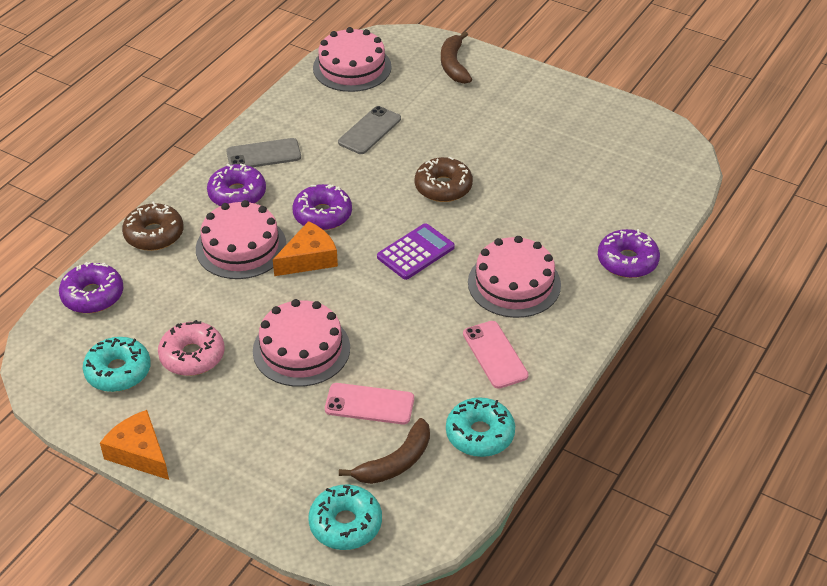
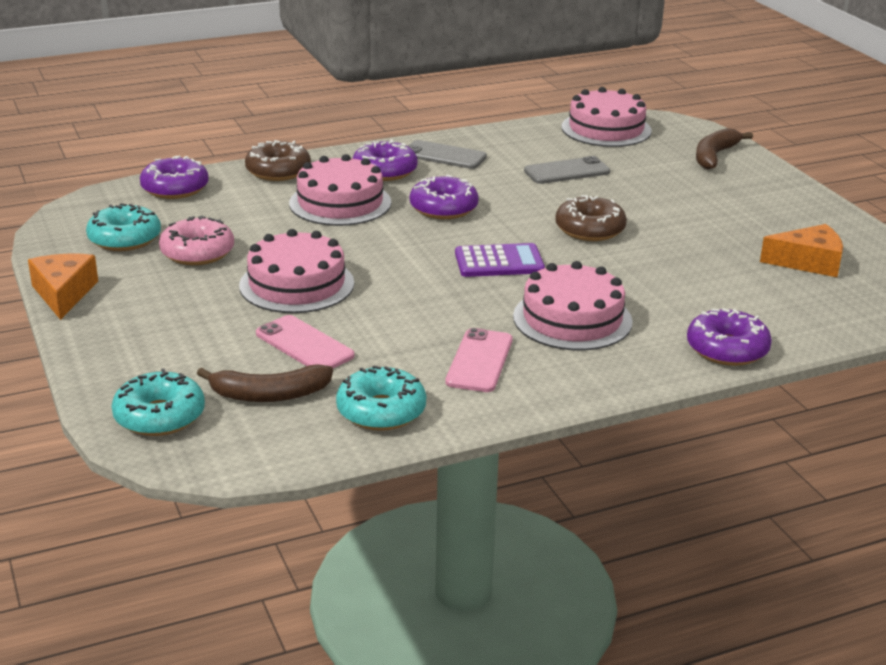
camera: 35 degrees right, 15 degrees down
orange cheese [273,221,338,276] -> orange cheese moved to [760,224,843,277]

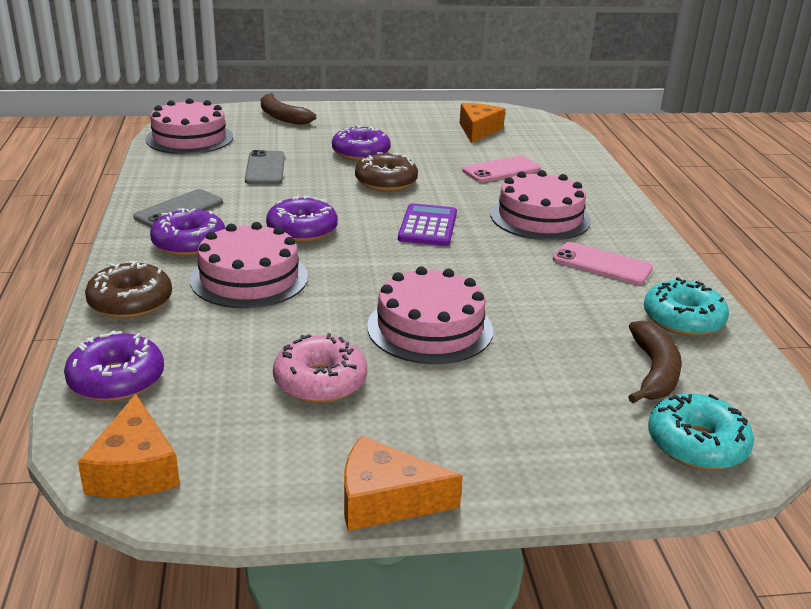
camera: 75 degrees left, 0 degrees up
turquoise donut [86,203,161,251] -> none
pink phone [256,315,355,368] -> pink phone moved to [462,156,541,182]
purple donut [687,308,772,366] -> purple donut moved to [332,125,391,161]
none -> orange cheese [78,394,180,497]

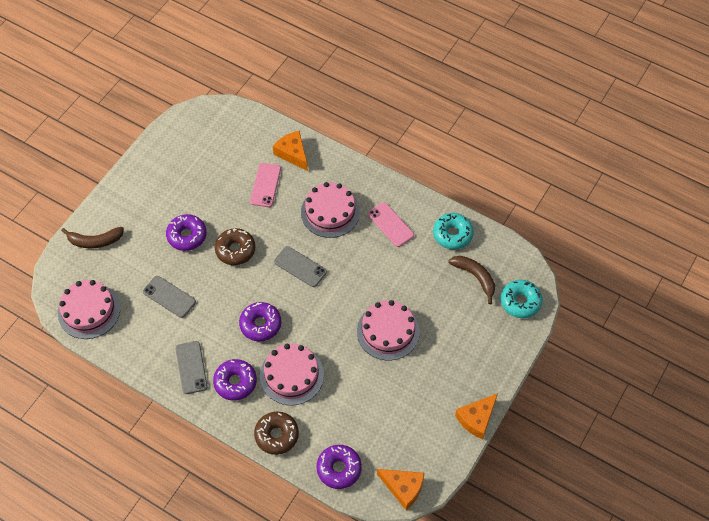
camera: 50 degrees left, 30 degrees up
pink donut [273,333,367,403] -> none
purple calculator [398,203,457,246] -> grey phone [274,246,327,287]
orange cheese [460,103,505,143] -> orange cheese moved to [273,131,308,171]
pink phone [553,242,653,285] -> pink phone turned 75 degrees clockwise [368,202,414,247]

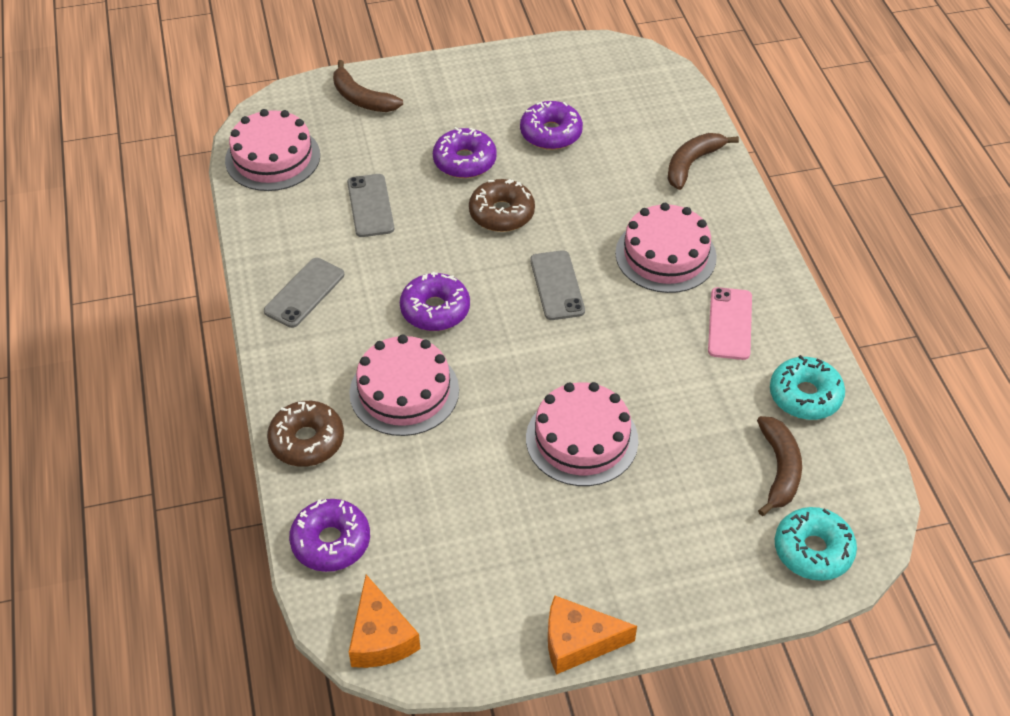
camera: 45 degrees right, 10 degrees down
purple donut [213,359,257,401] -> purple donut moved to [520,101,583,150]
pink phone [250,163,281,207] -> none
orange cheese [273,131,308,171] -> brown banana [668,133,739,190]

